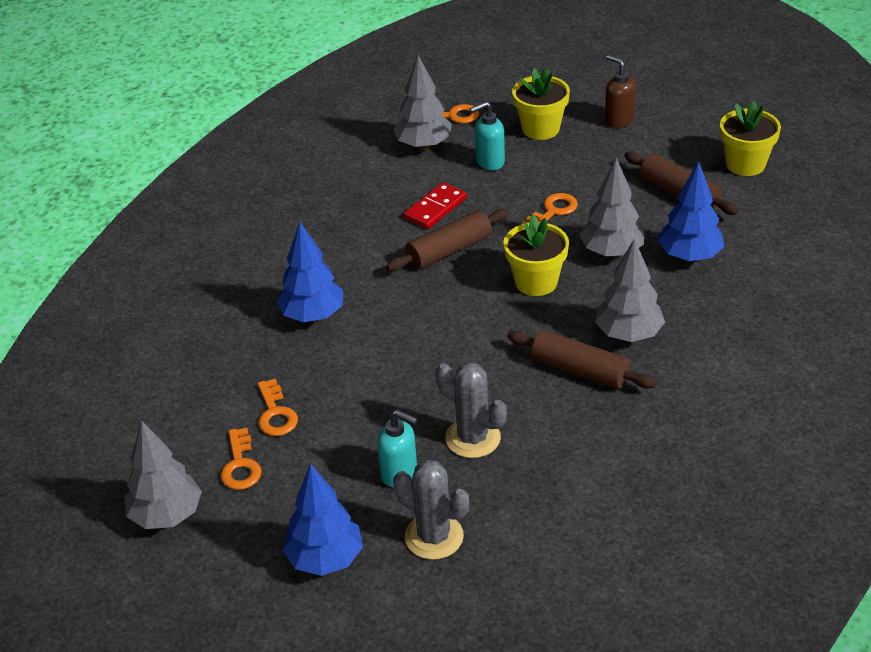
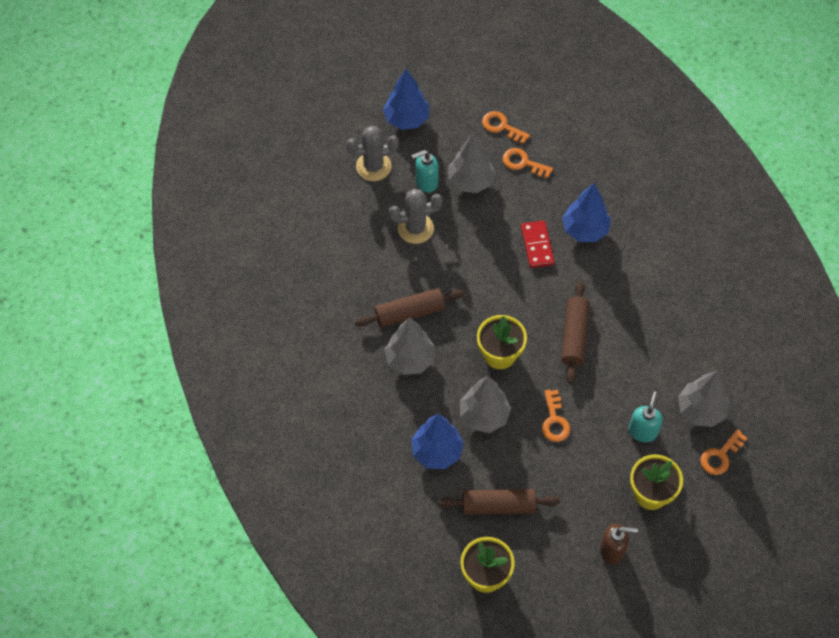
camera: 130 degrees right, 20 degrees up
grey tree [124,421,202,529] -> grey tree moved to [448,133,495,193]
red domino [404,182,467,229] -> red domino moved to [521,221,554,268]

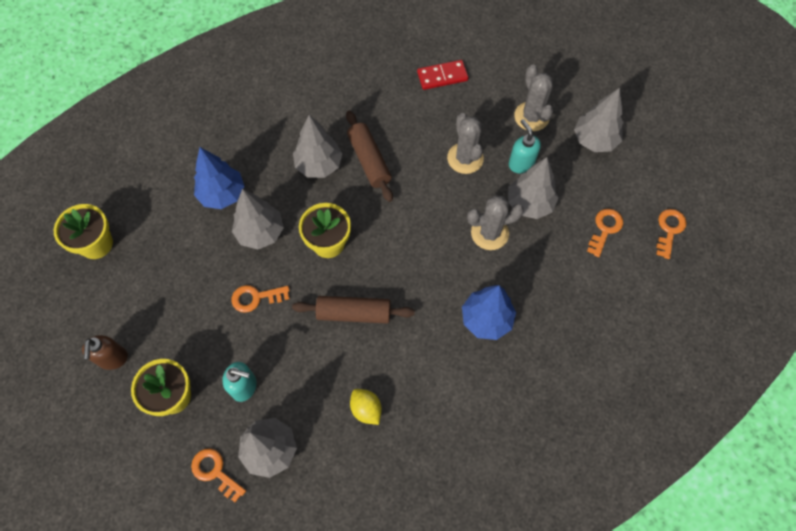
camera: 85 degrees right, 5 degrees up
blue tree [383,69,429,130] -> grey tree [574,88,624,152]
brown rolling pin [438,489,560,515] -> none
orange key [502,148,553,178] -> orange key moved to [656,209,687,259]
red domino [521,221,554,268] -> red domino moved to [417,60,469,90]
none -> yellow lemon [350,389,382,425]
none -> grey cactus [467,195,524,250]

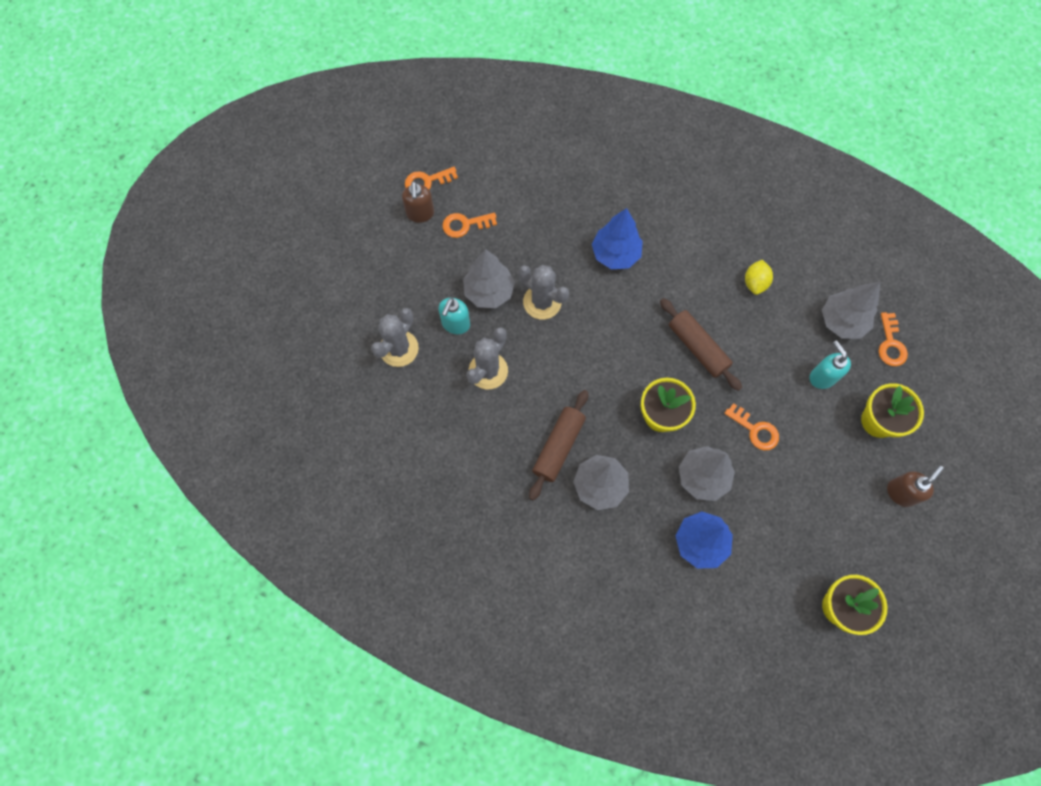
camera: 130 degrees left, 5 degrees up
red domino [417,60,469,90] -> none
grey tree [574,88,624,152] -> none
none -> brown soap dispenser [402,181,434,223]

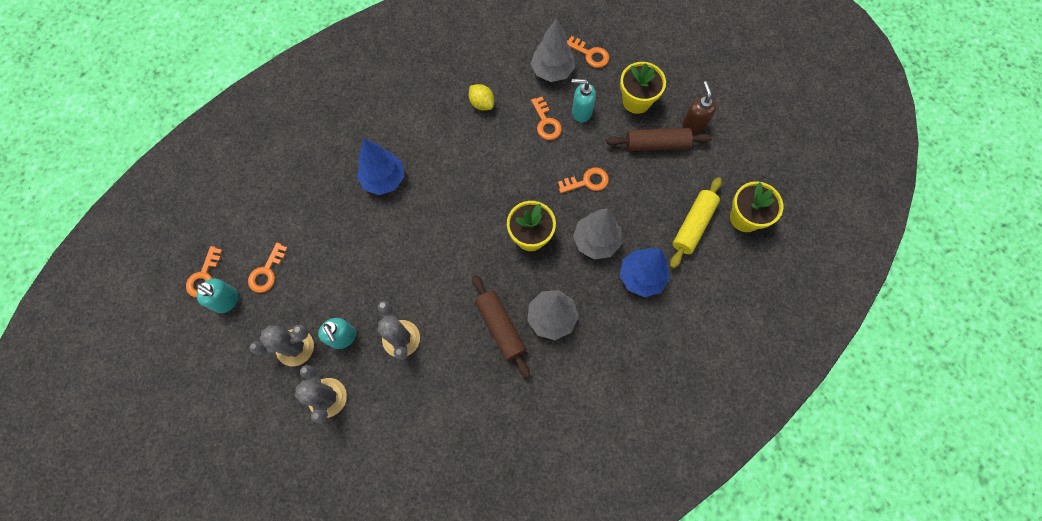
camera: 55 degrees left, 0 degrees up
brown soap dispenser [402,181,434,223] -> turquoise soap dispenser [197,278,238,313]
grey tree [463,249,515,308] -> none
grey cactus [519,265,569,320] -> grey cactus moved to [249,325,314,367]
brown rolling pin [660,298,742,391] -> brown rolling pin moved to [606,128,712,151]
none -> orange key [531,97,562,140]
none -> yellow rolling pin [670,177,722,268]

